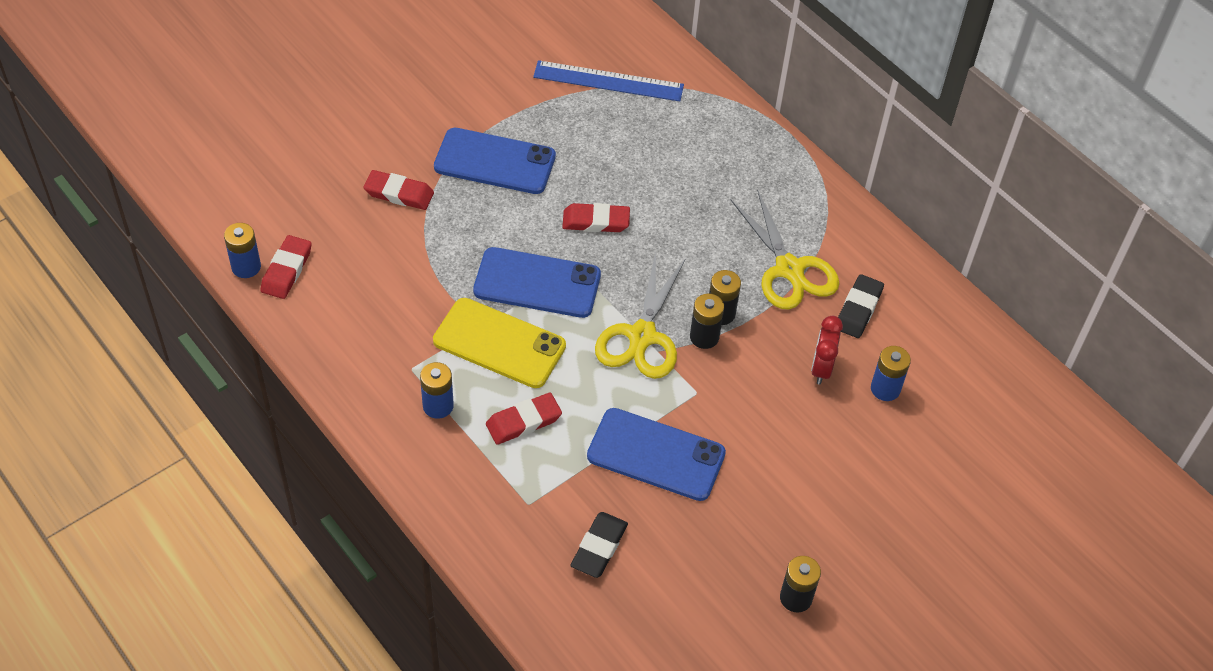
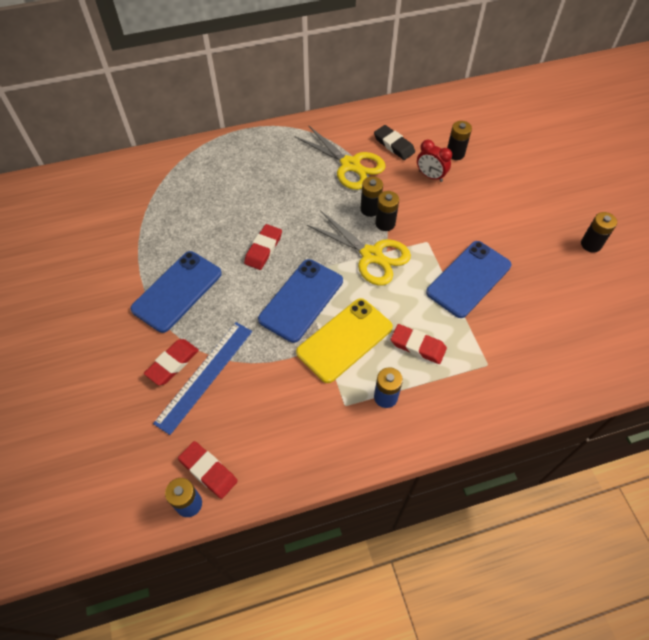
camera: 65 degrees left, 5 degrees up
red eraser [486,393,562,445] -> red eraser turned 60 degrees counterclockwise [391,324,447,364]
blue ruler [533,60,684,101] -> blue ruler moved to [153,322,252,435]
black eraser [570,512,628,578] -> none
yellow scissors [730,189,840,309] -> yellow scissors turned 45 degrees clockwise [295,125,386,190]
blue battery [871,346,911,401] -> black battery [447,121,472,160]

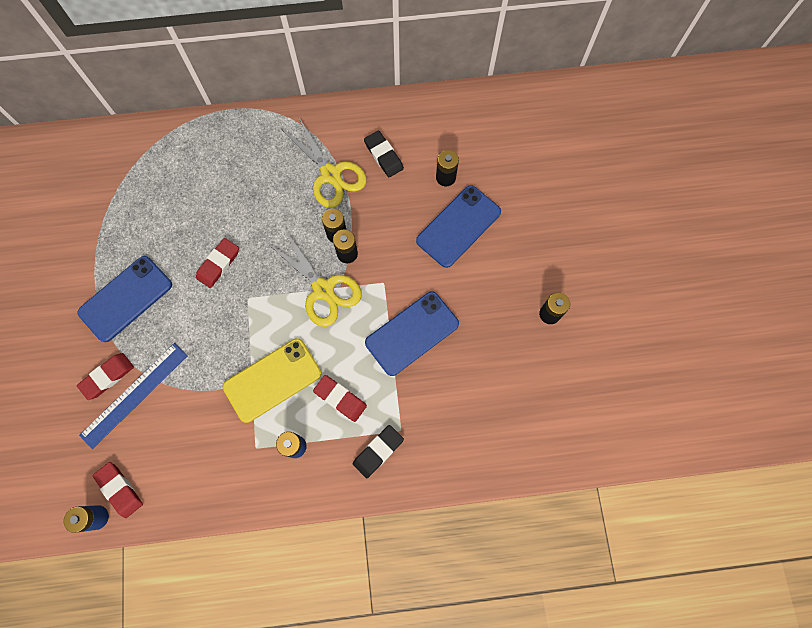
camera: 10 degrees right, 15 degrees up
blue phone [258,259,343,343] -> blue phone moved to [416,185,501,268]
red clock [417,140,452,182] -> none
none -> black eraser [353,425,404,478]

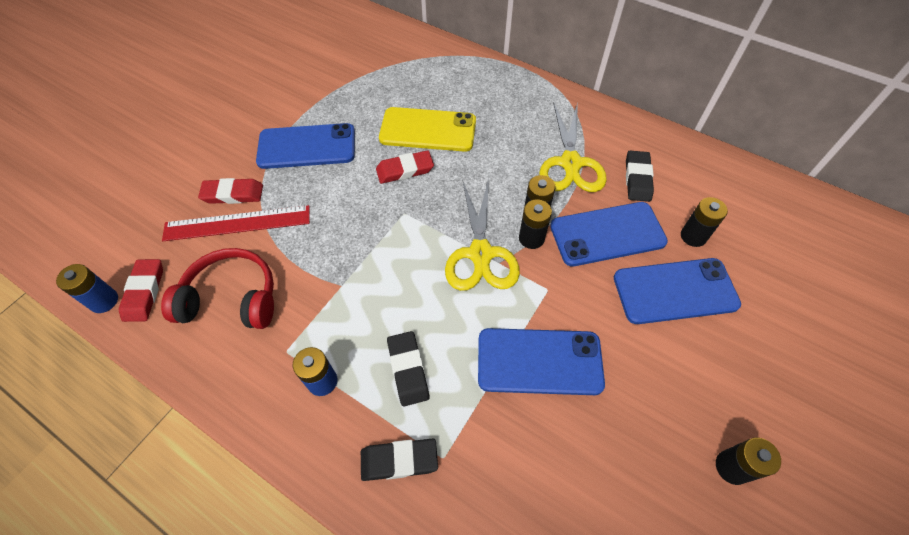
camera: 40 degrees right, 15 degrees down
blue ruler [79,343,188,449] -> red ruler [162,205,310,241]
yellow phone [223,338,322,423] -> yellow phone moved to [379,107,476,152]
red eraser [313,375,367,422] -> black eraser [387,331,430,406]
none -> red headphones [161,248,274,329]
none -> blue phone [550,202,668,266]

